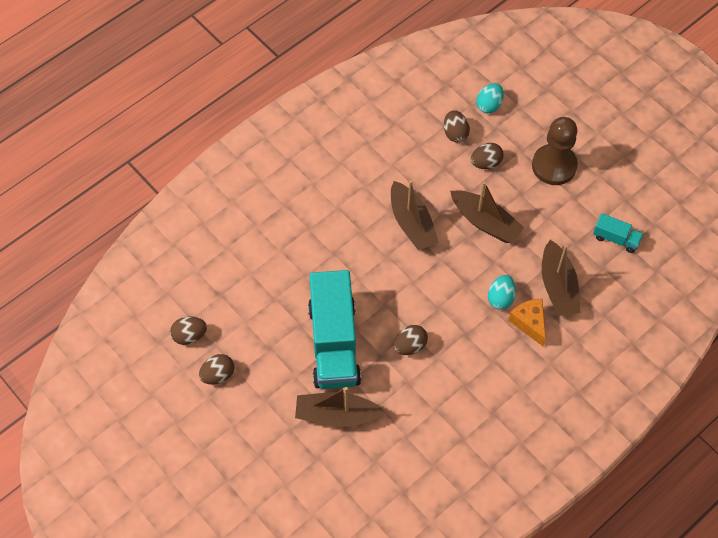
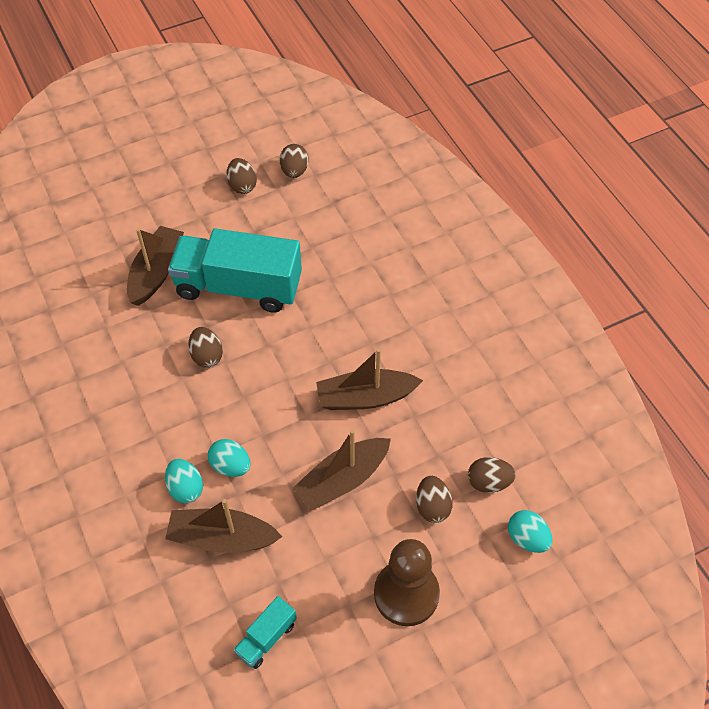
camera: 105 degrees right, 5 degrees down
orange cheese [508,298,546,346] -> turquoise egg [165,459,203,503]

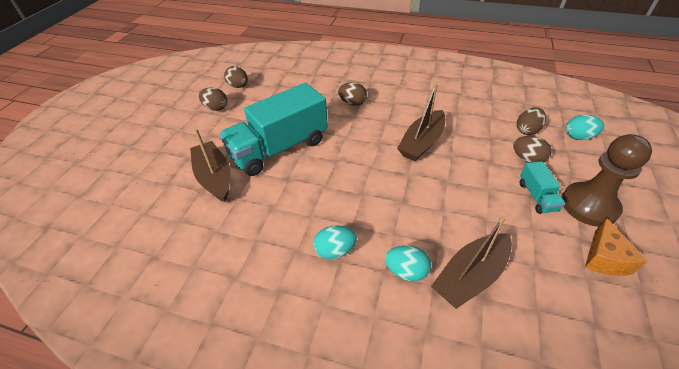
camera: 45 degrees left, 10 degrees down
brown egg [188,327,223,368] -> brown egg moved to [338,82,367,106]
turquoise egg [208,439,251,477] -> turquoise egg moved to [314,226,357,259]
turquoise truck [234,596,297,669] -> turquoise truck moved to [520,161,565,214]
brown boat [293,430,391,511] -> none
none -> orange cheese [585,218,647,276]

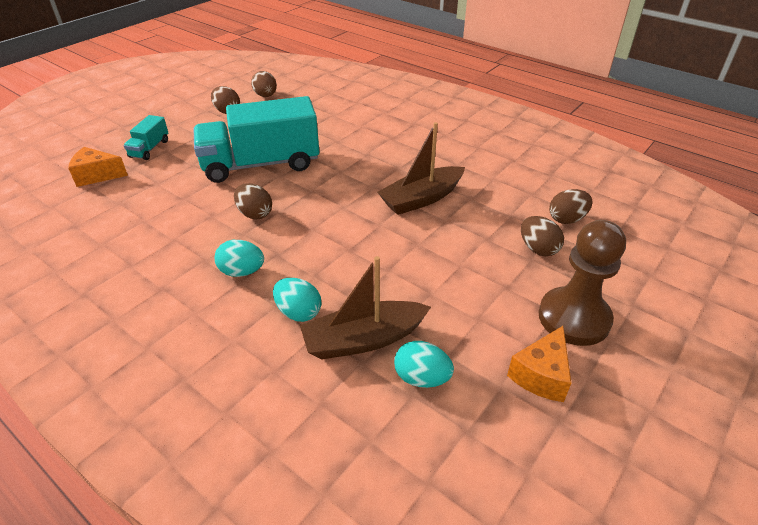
camera: 20 degrees right, 5 degrees down
brown boat [190,128,231,202] -> none
brown egg [338,82,367,106] -> brown egg moved to [234,183,272,219]
turquoise truck [520,161,565,214] -> turquoise truck moved to [124,115,168,160]
turquoise egg [566,115,604,140] -> turquoise egg moved to [394,341,454,388]
none -> orange cheese [68,147,128,187]

